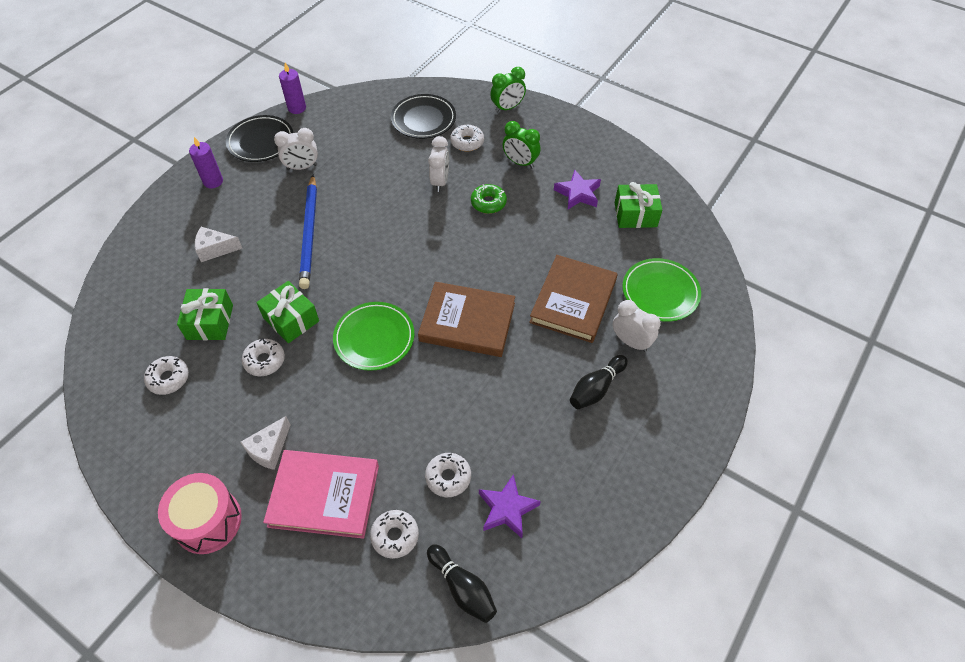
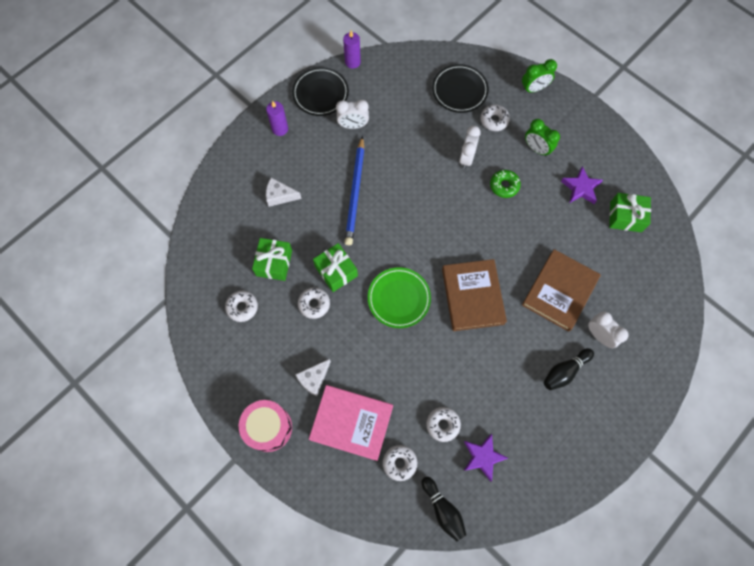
camera: 10 degrees right, 15 degrees up
brown book [418,282,515,357] -> brown book turned 60 degrees clockwise [442,259,507,331]
green plate [622,258,701,322] -> none

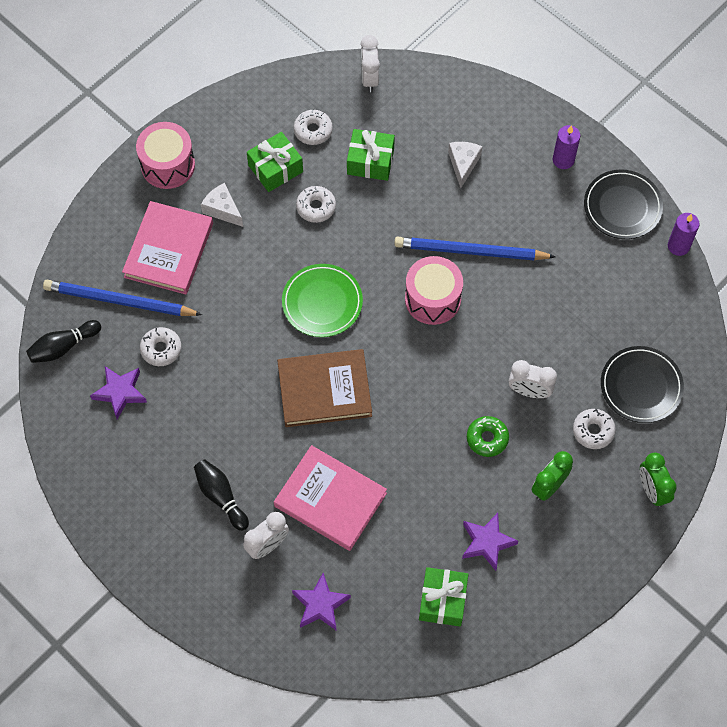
camera: 90 degrees right, 5 degrees down
green gift [313,243,358,292] -> green gift moved to [247,132,303,192]
white clock [336,100,369,129] -> white clock moved to [360,35,380,92]
white donut [383,445,417,481] -> blue pencil [43,280,203,316]
brown book [522,249,601,332] -> pink book [274,445,387,551]
none -> purple star [292,573,351,631]
none -> pink drum [405,256,463,325]

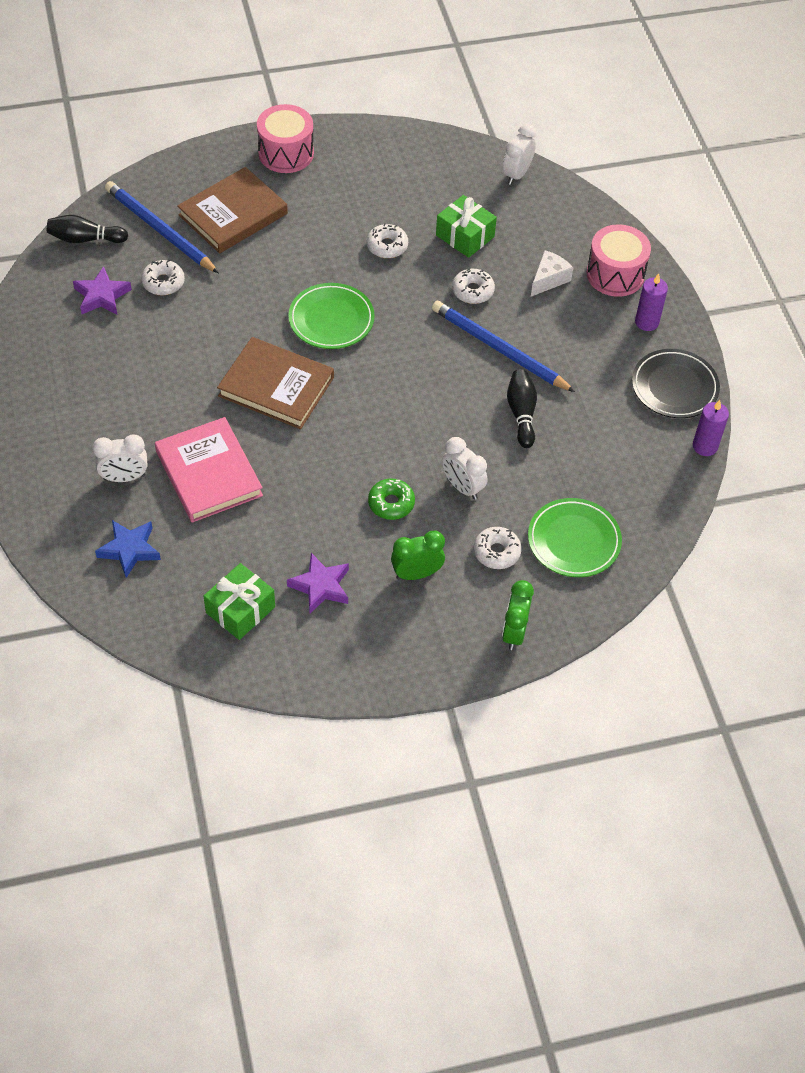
camera: 30 degrees right, 10 degrees down
pink book [122,201,213,294] -> brown book [177,167,288,253]
black bowling pin [194,459,249,531] -> black bowling pin moved to [507,369,537,448]
white cheese [201,183,243,227] -> none
green gift [247,132,303,192] -> none
purple star [292,573,351,631] -> blue star [95,520,161,578]
white donut [294,109,333,145] -> white donut moved to [452,268,495,304]
pink drum [405,256,463,325] -> pink drum moved to [587,224,651,297]
black plate [601,346,684,423] -> green plate [528,498,622,577]

